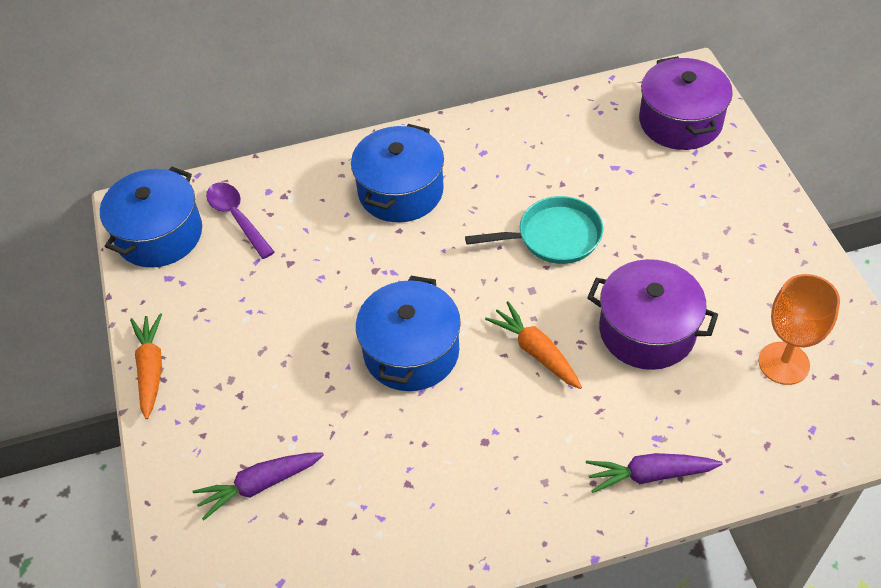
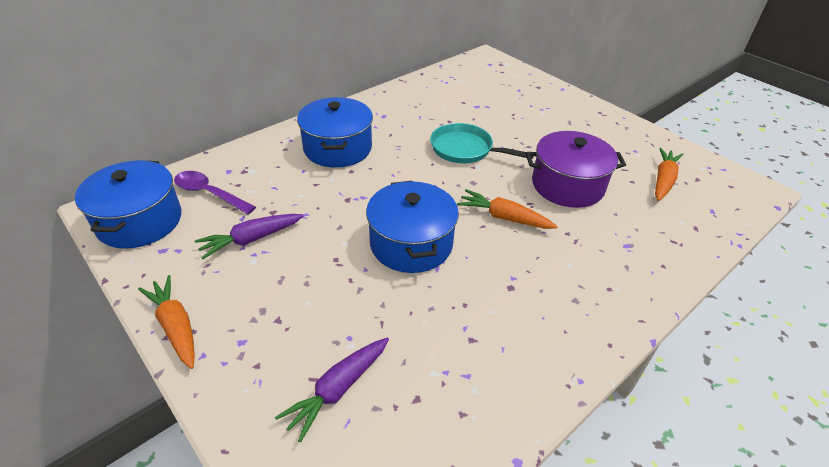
camera: 30 degrees left, 10 degrees down
turquoise pan [465,196,603,264] -> turquoise pan turned 120 degrees counterclockwise [430,123,534,163]
purple carrot [586,453,723,493] -> purple carrot moved to [195,214,304,259]
purple pot [639,56,733,150] -> none
orange goblet [758,274,840,385] -> orange carrot [655,148,684,201]

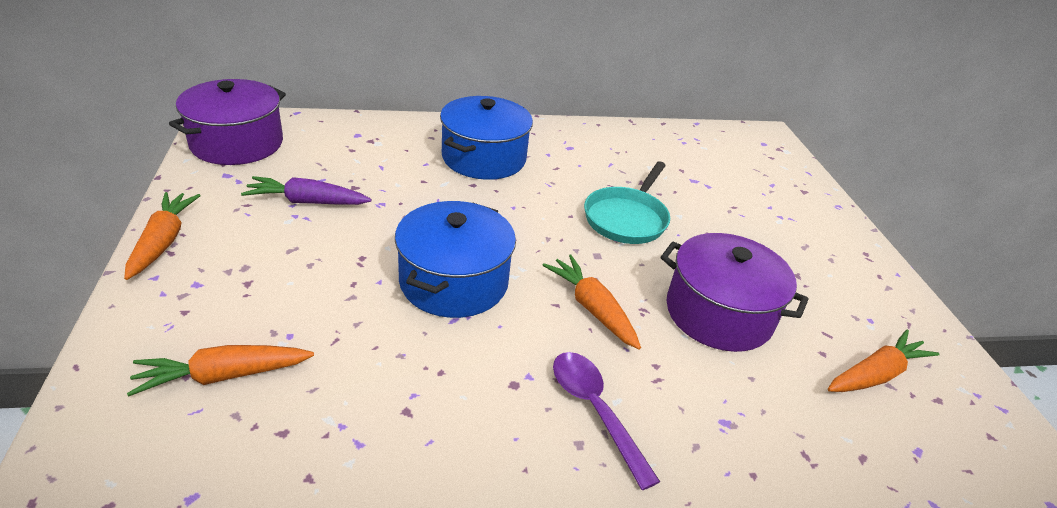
camera: 30 degrees right, 5 degrees down
blue pot [75,160,181,249] -> purple pot [169,79,286,165]
purple spoon [174,171,256,214] -> purple spoon moved to [553,352,660,490]
purple carrot [275,337,389,442] -> orange carrot [127,345,314,396]
turquoise pan [430,123,534,163] -> turquoise pan turned 120 degrees counterclockwise [584,161,670,244]

